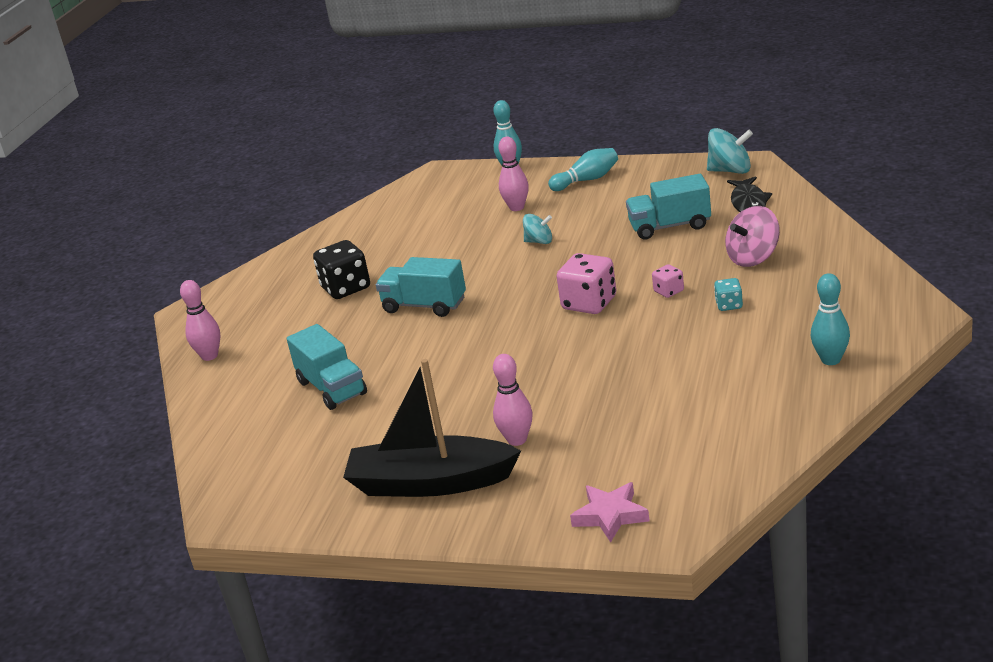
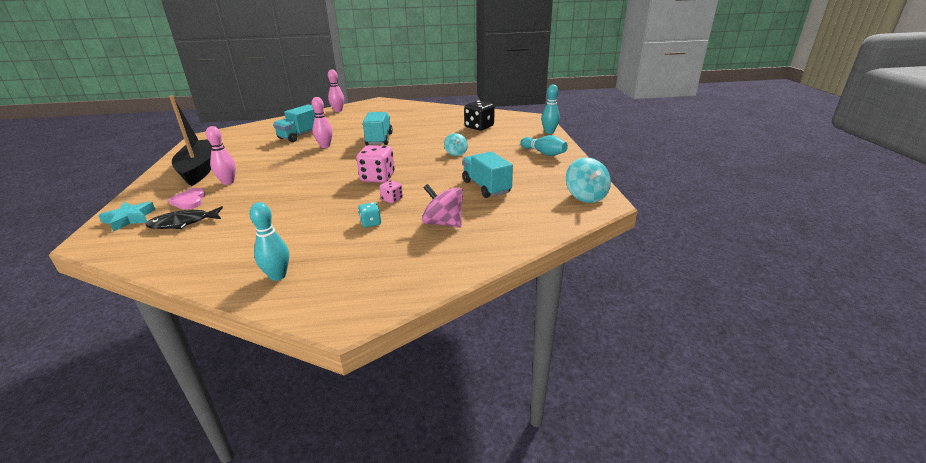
camera: 65 degrees right, 0 degrees up
black dice [313,240,370,299] -> black dice moved to [464,101,494,131]
pink bowling pin [499,137,529,211] -> pink bowling pin moved to [311,97,333,148]
pink star [570,482,650,543] -> turquoise star [98,202,155,232]
black fish [727,176,772,212] -> black fish moved to [145,206,223,229]
none -> pink heart [168,188,205,210]

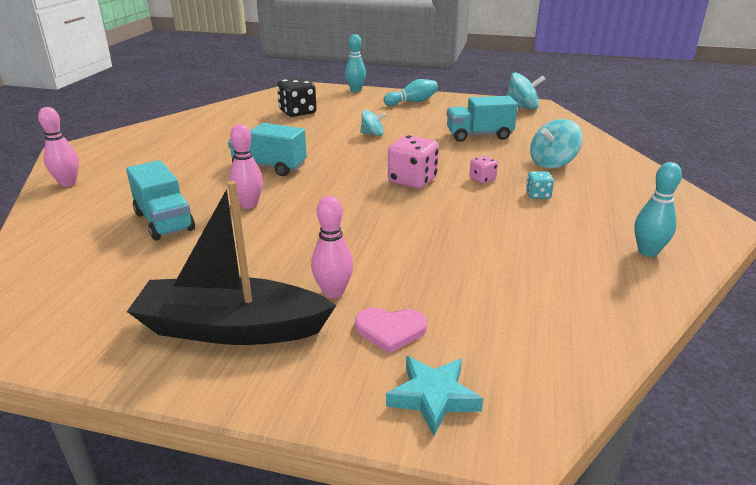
camera: 70 degrees left, 0 degrees up
black fish [145,206,223,229] -> none
pink spinning top [422,184,463,228] -> turquoise spinning top [530,119,582,169]

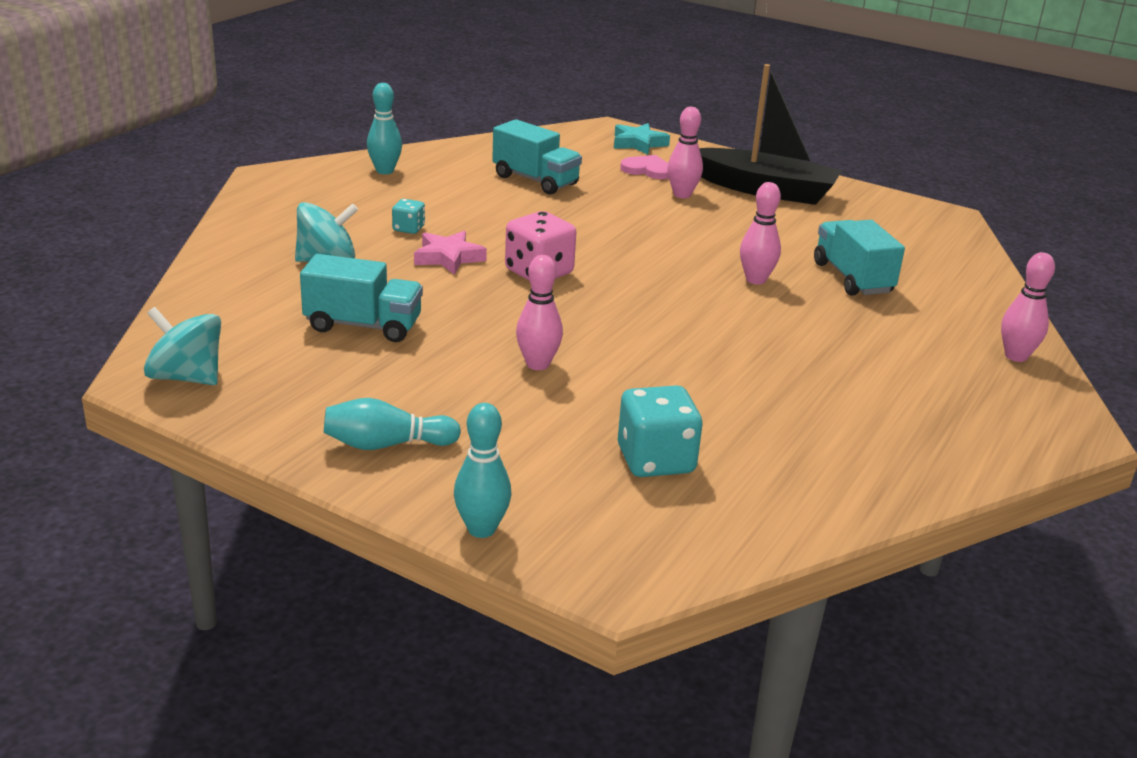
camera: 165 degrees left, 0 degrees up
turquoise truck [228,123,307,176] -> turquoise truck moved to [492,119,582,195]
black dice [277,77,317,117] -> turquoise dice [618,385,702,477]
turquoise spinning top [360,110,386,136] -> pink bowling pin [516,255,563,370]
pink dice [469,156,498,184] -> pink star [414,231,487,275]

